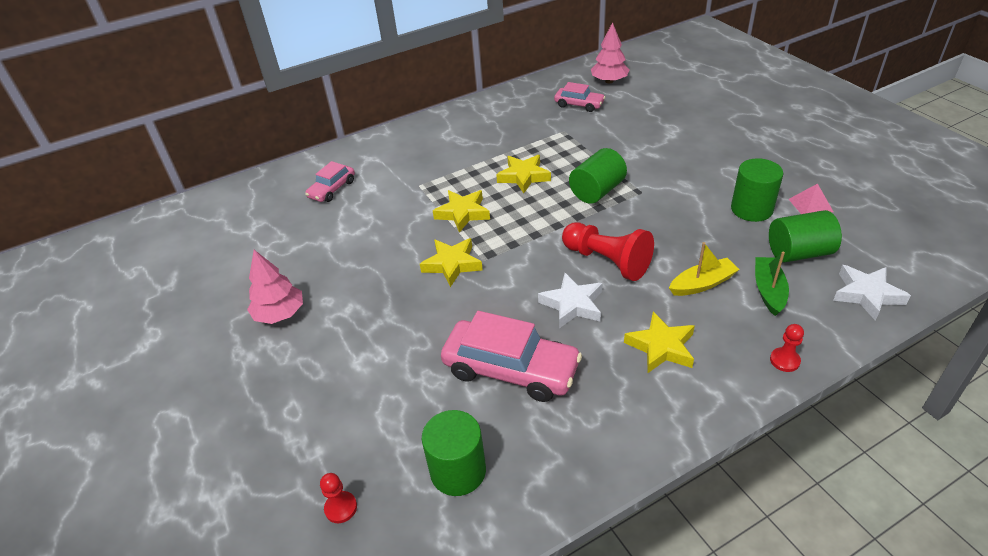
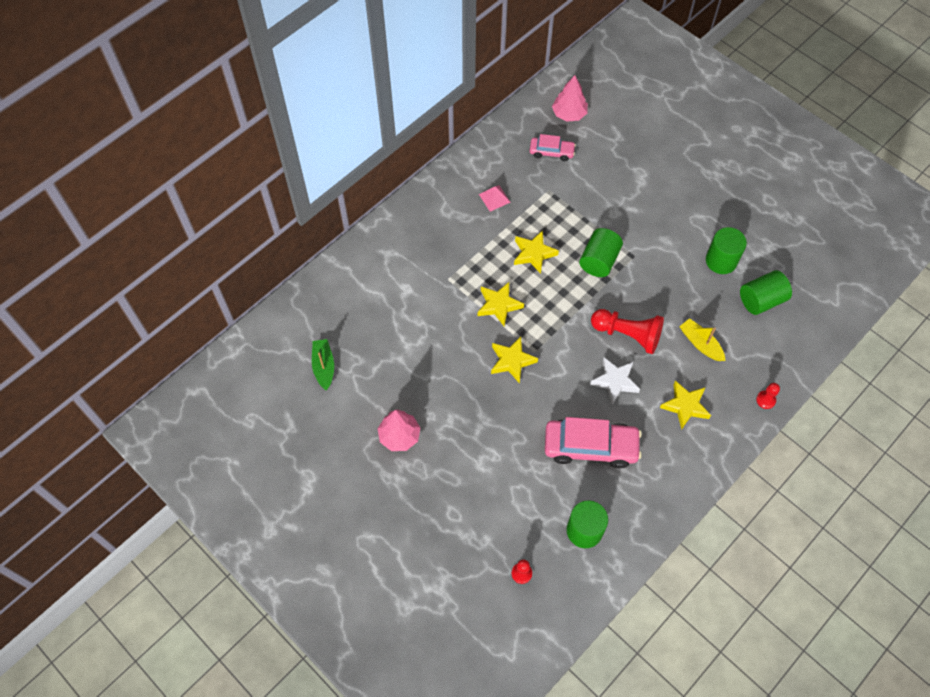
camera: 20 degrees left, 20 degrees up
pink car [305,161,355,202] -> none
yellow boat [669,242,740,296] -> yellow boat turned 90 degrees counterclockwise [679,318,726,361]
green boat [755,252,789,316] -> green boat moved to [312,339,334,391]
pink pyramid [788,184,833,214] -> pink pyramid moved to [479,185,511,212]
white star [833,265,911,321] -> none

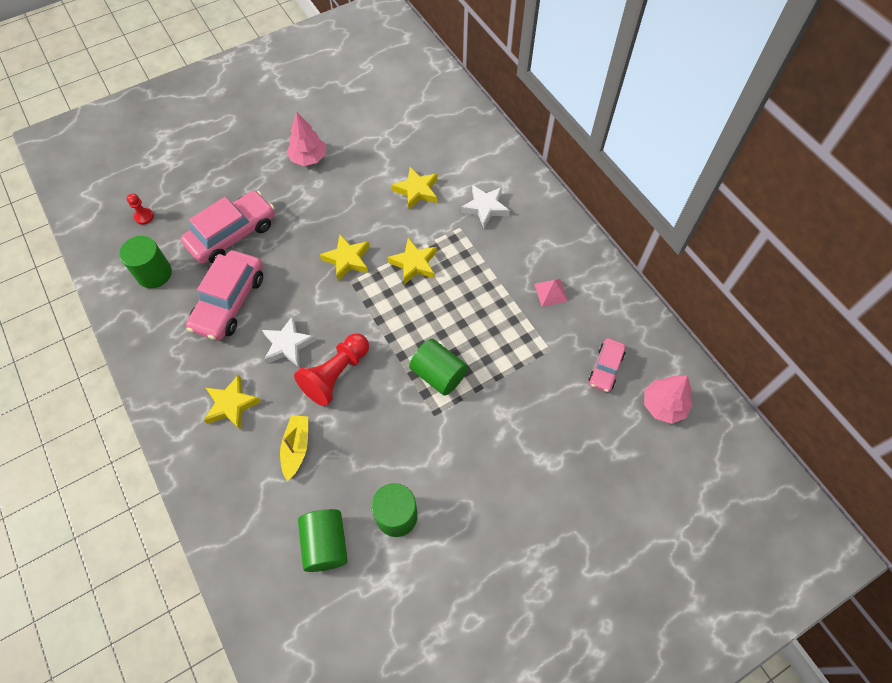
camera: 105 degrees right, 0 degrees up
green boat [312,339,334,391] -> none
yellow star [514,230,559,274] -> yellow star moved to [392,167,438,209]
yellow boat [679,318,726,361] -> yellow boat turned 60 degrees counterclockwise [280,415,308,481]
red pawn [756,383,780,409] -> none
none -> pink car [181,191,275,264]
none -> white star [461,185,510,228]

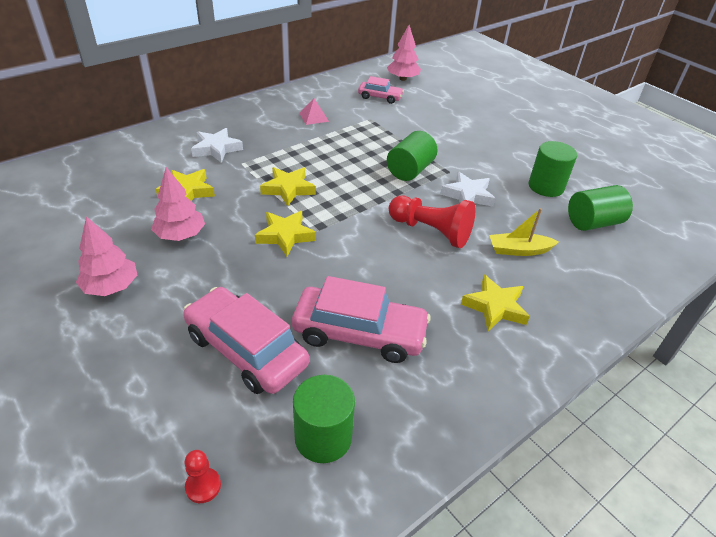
camera: 100 degrees left, 20 degrees down
white star [262,316,316,367] -> white star moved to [440,172,495,207]
none -> pink tree [151,167,205,241]

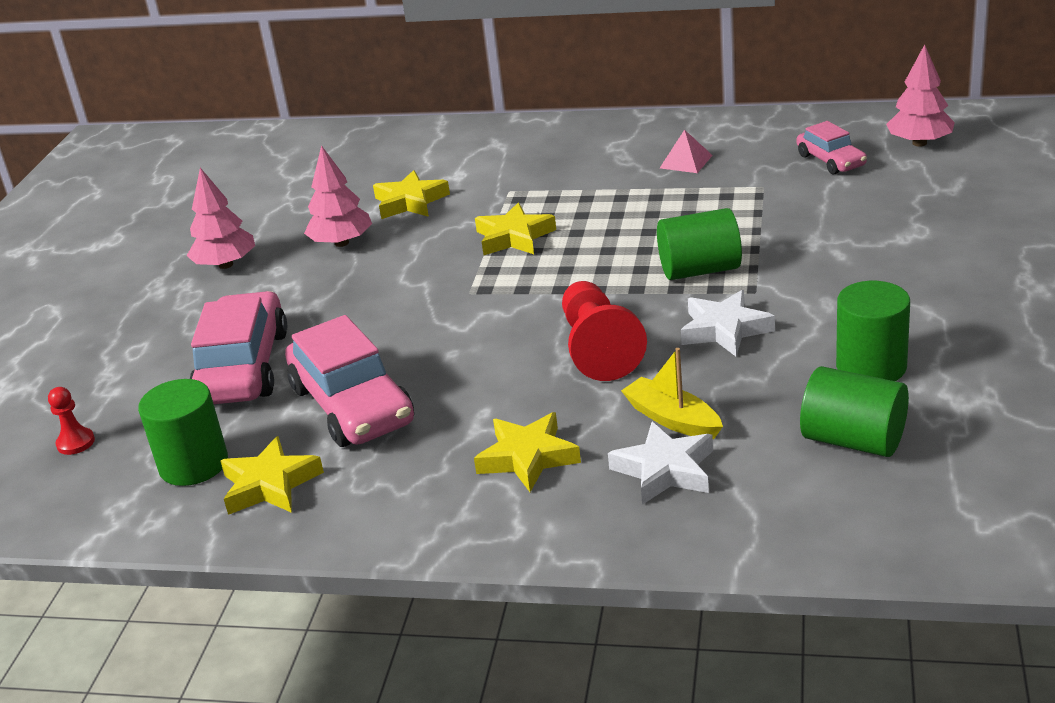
camera: 55 degrees right, 10 degrees down
white star [191,128,243,163] -> white star moved to [608,422,713,505]
yellow star [255,211,316,256] -> yellow star moved to [220,436,324,515]

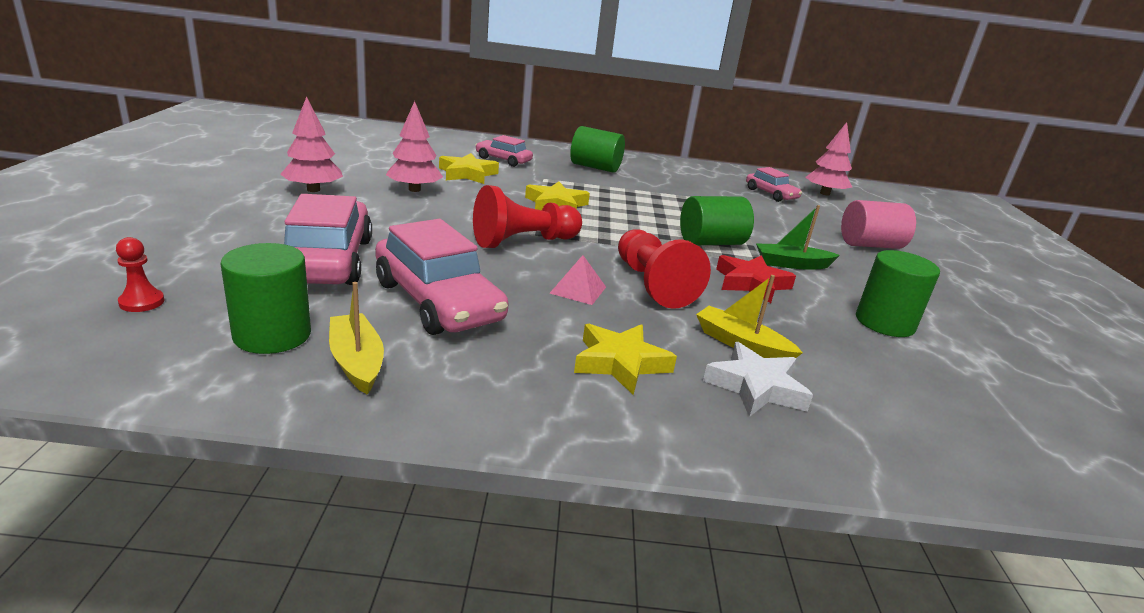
camera: 15 degrees left, 5 degrees down
yellow star [220,436,324,515] -> yellow boat [329,282,384,395]
pink pyramid [660,130,713,173] -> pink pyramid moved to [550,255,606,305]
white star [681,290,775,356] -> red star [716,255,796,303]
green cylinder [800,366,909,457] -> green cylinder moved to [570,126,625,173]
none -> red pawn [473,185,582,248]
none -> pink car [475,135,533,167]
none -> green boat [756,205,840,270]
none -> pink cylinder [841,200,916,249]

